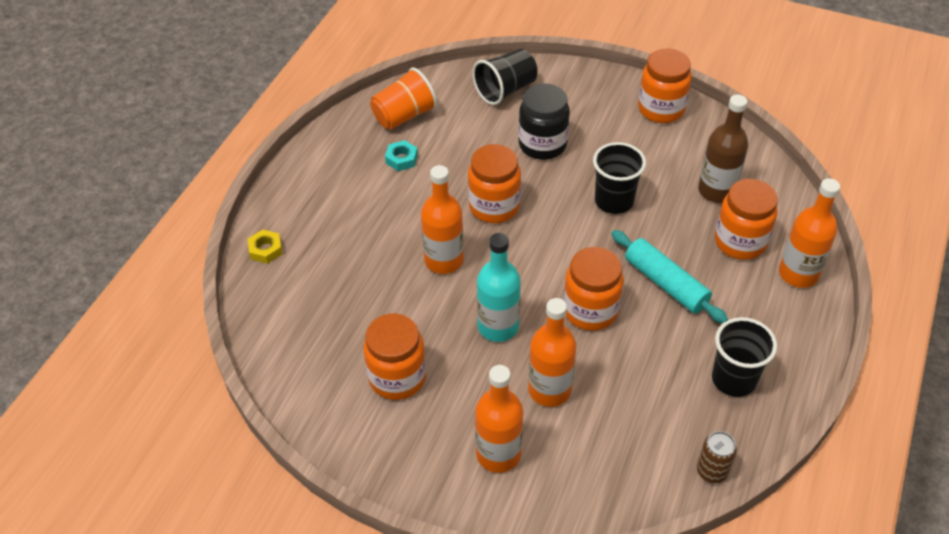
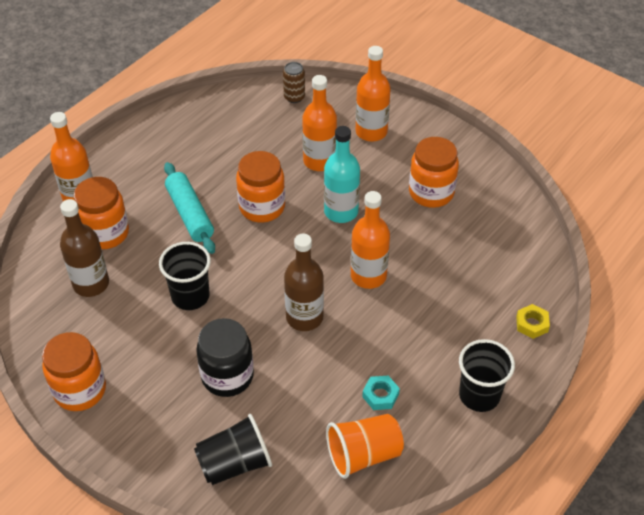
camera: 165 degrees left, 0 degrees up
orange jar [468,144,521,223] -> brown bottle [284,233,324,331]
brown can [697,431,737,483] -> brown can moved to [283,62,305,103]
black cup [712,317,777,397] -> black cup moved to [459,339,515,412]

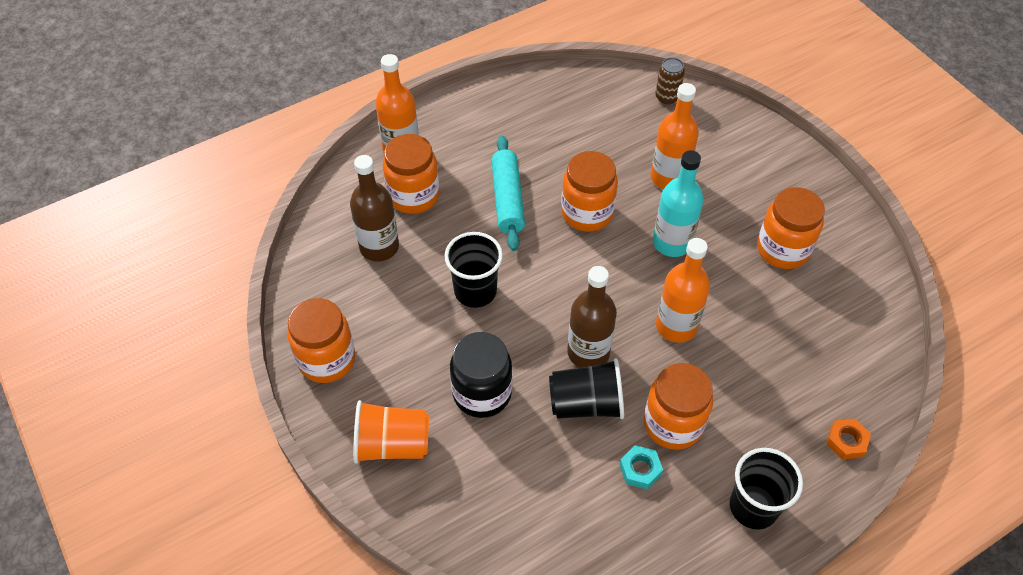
camera: 20 degrees right, 5 degrees up
black cup [194,414,272,485] -> black cup moved to [549,358,624,419]
orange cup [326,414,404,479] -> orange cup moved to [353,400,429,464]
orange bottle [356,46,391,142] -> none
yellow nut [516,304,550,339] -> orange nut [826,419,871,460]
none -> orange jar [644,363,713,450]

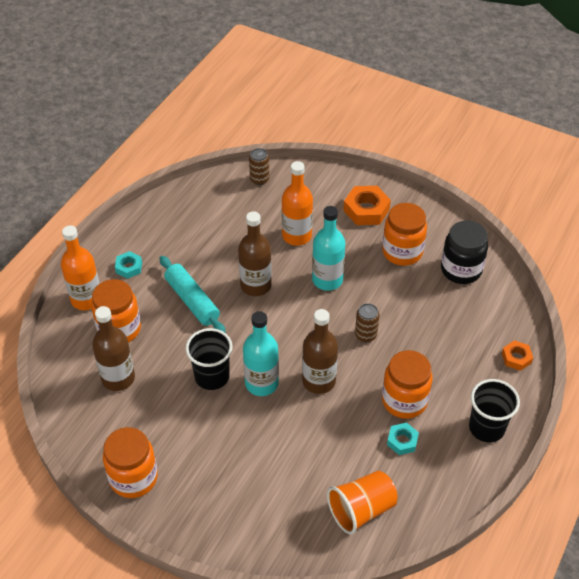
camera: 30 degrees left, 5 degrees down
orange cup [353,400,429,464] -> orange cup moved to [327,470,398,535]
black jar [450,332,512,418] -> black jar moved to [441,221,488,284]
black cup [549,358,624,419] -> none
orange jar [561,151,618,232] -> brown bottle [238,211,272,296]
orange bottle [656,238,710,343] -> brown can [355,303,379,342]
none -> turquoise nut [115,251,142,279]
none -> turquoise bottle [243,311,279,396]
none -> orange nut [343,186,391,225]

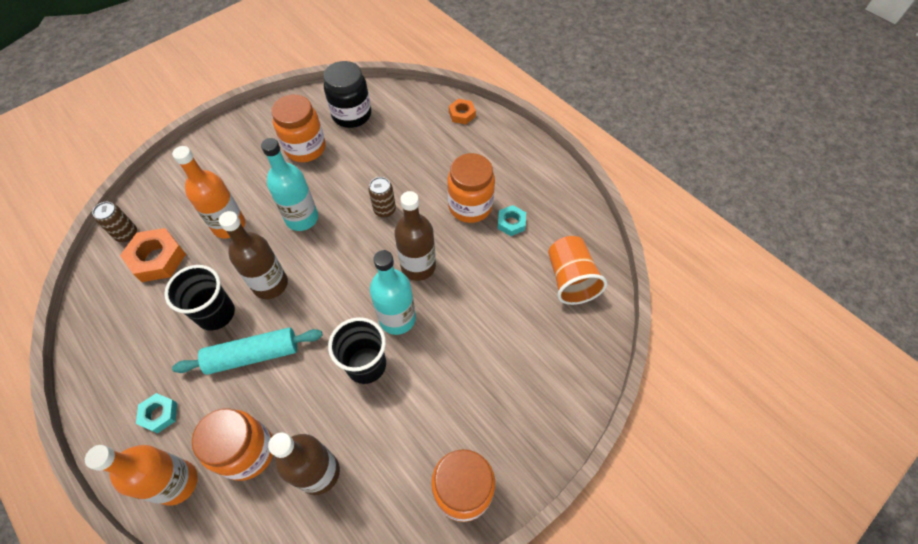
camera: 70 degrees left, 10 degrees up
orange nut [343,186,391,225] -> orange nut moved to [120,228,186,282]
black cup [469,379,520,442] -> black cup moved to [164,265,235,331]

